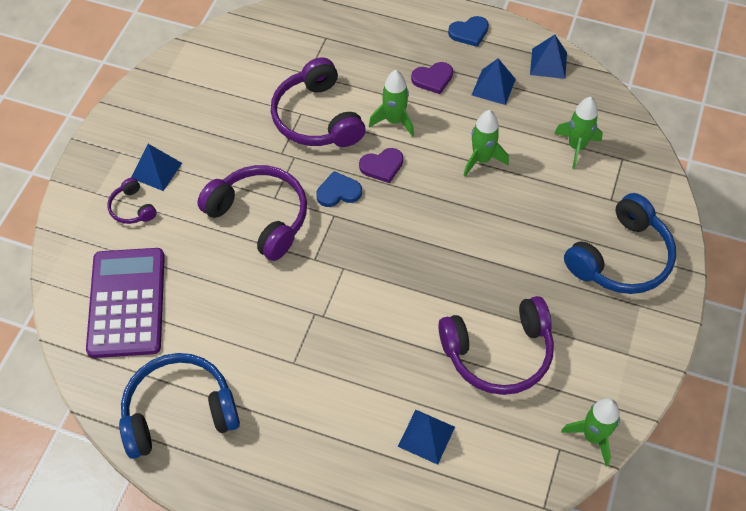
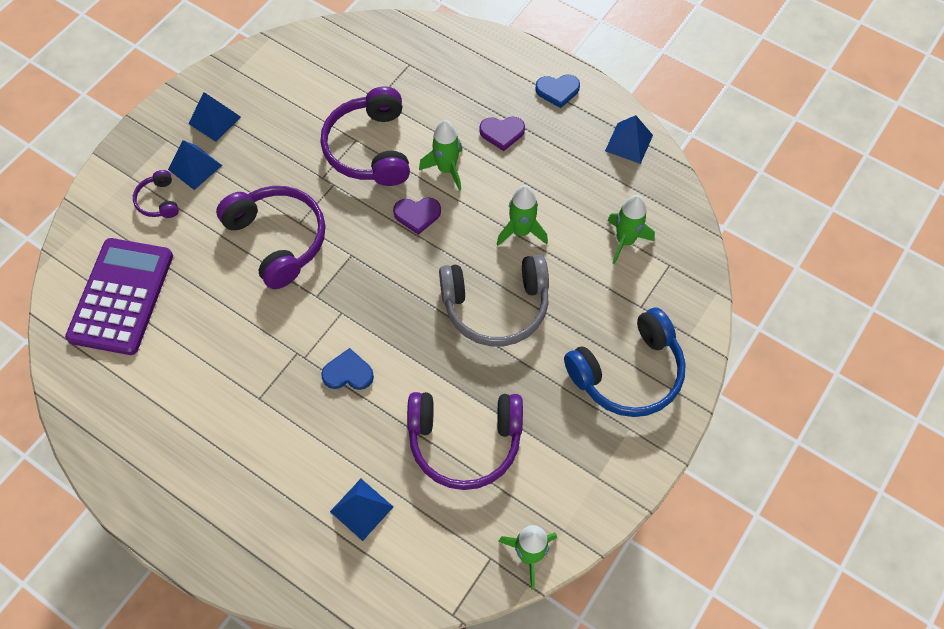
camera: 15 degrees right, 5 degrees up
blue headphones [119,353,240,459] -> none
blue heart [316,171,362,207] -> blue heart moved to [321,348,374,390]
blue pyramid [472,58,516,105] -> blue pyramid moved to [188,92,241,142]
none -> grey headphones [439,254,549,346]

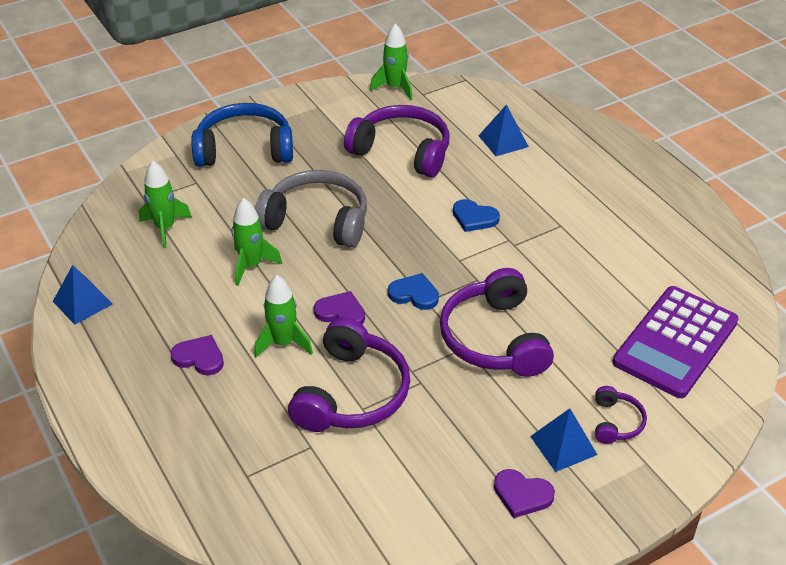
camera: 155 degrees left, 20 degrees down
blue pyramid [188,92,241,142] -> purple heart [494,469,555,518]
blue heart [535,75,580,108] -> blue heart moved to [388,273,439,310]

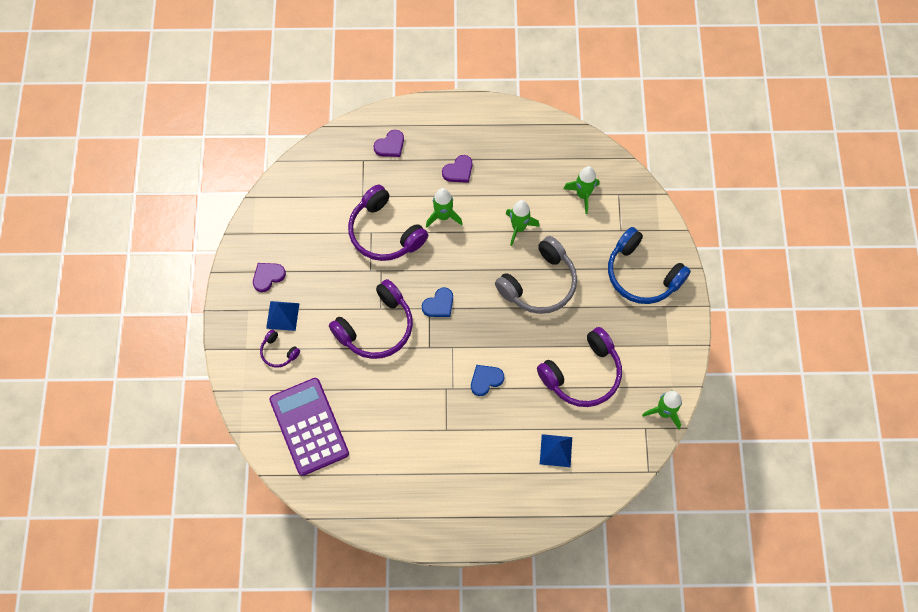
camera: 120 degrees right, 25 degrees up
blue pyramid [53,265,112,325] -> none
blue headphones [191,103,293,167] -> blue headphones turned 105 degrees clockwise [608,227,691,304]
purple heart [314,291,365,324] -> purple heart moved to [373,130,404,157]
purple headphones [440,268,554,377] -> purple headphones turned 120 degrees clockwise [329,279,413,359]

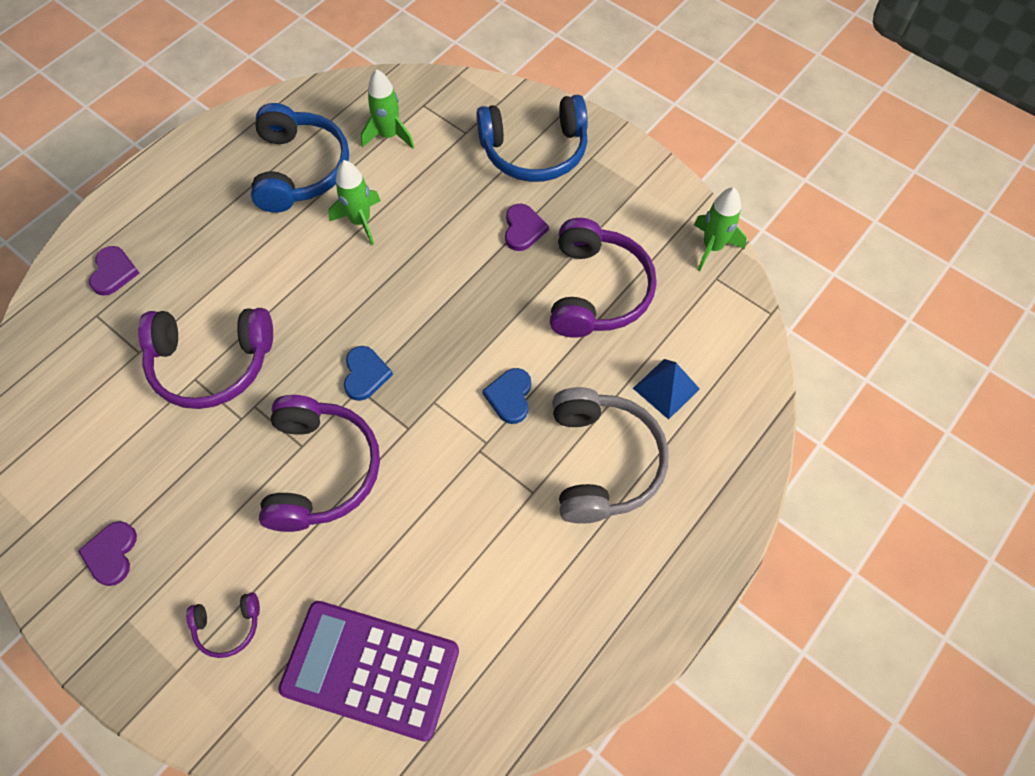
camera: 50 degrees left, 5 degrees down
blue pyramid [266,301,299,331] -> none
green rocket [426,188,463,228] -> none
purple heart [442,155,472,183] -> purple heart moved to [505,203,549,251]
grey headphones [495,236,577,314] -> grey headphones moved to [552,387,668,524]
none -> blue headphones [251,103,349,213]

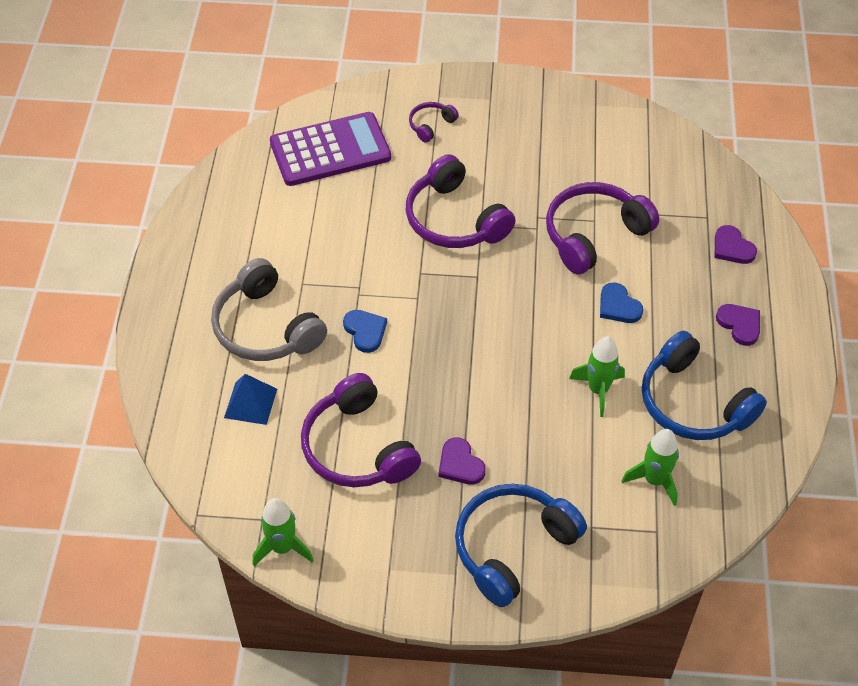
camera: 145 degrees right, 10 degrees down
purple heart [78,521,137,586] -> purple heart moved to [716,304,760,346]
blue heart [344,346,393,401] -> blue heart moved to [600,283,643,323]

